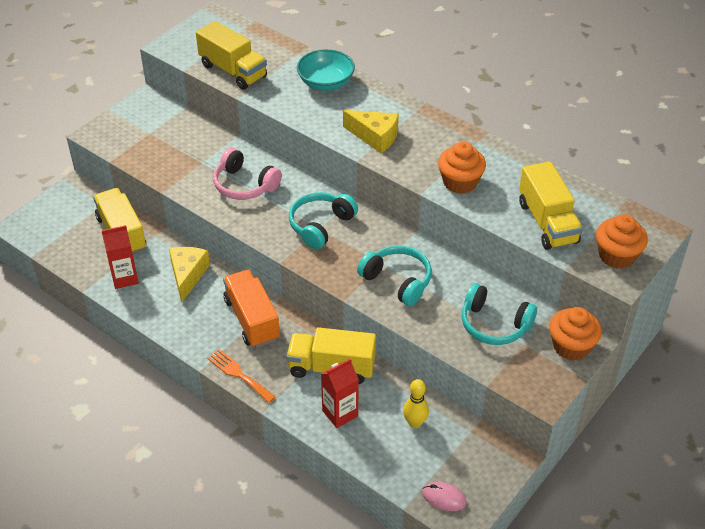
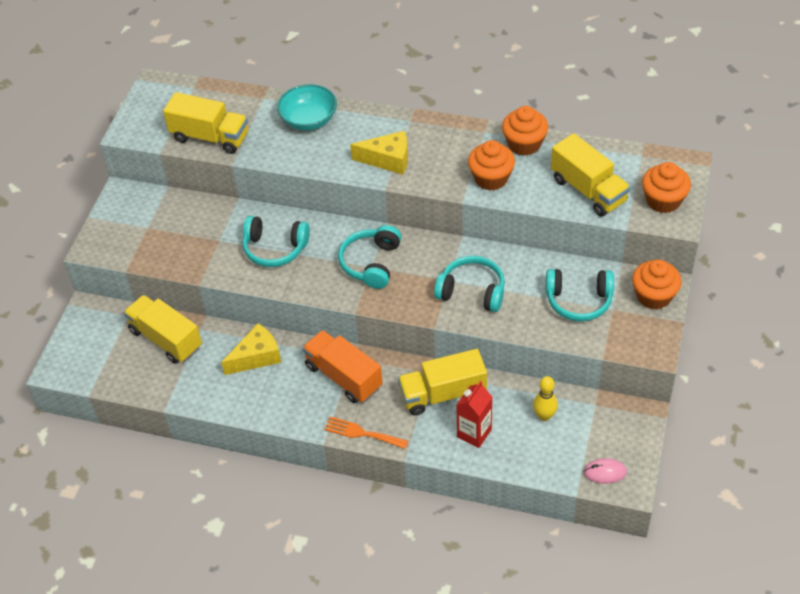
camera: 20 degrees left, 5 degrees up
red carton [101,225,139,289] -> none
yellow cheese [169,247,210,303] -> yellow cheese turned 75 degrees clockwise [221,323,281,375]
pink headphones [213,148,282,200] -> turquoise headphones [243,216,310,267]
none -> orange cupcake [502,106,548,156]

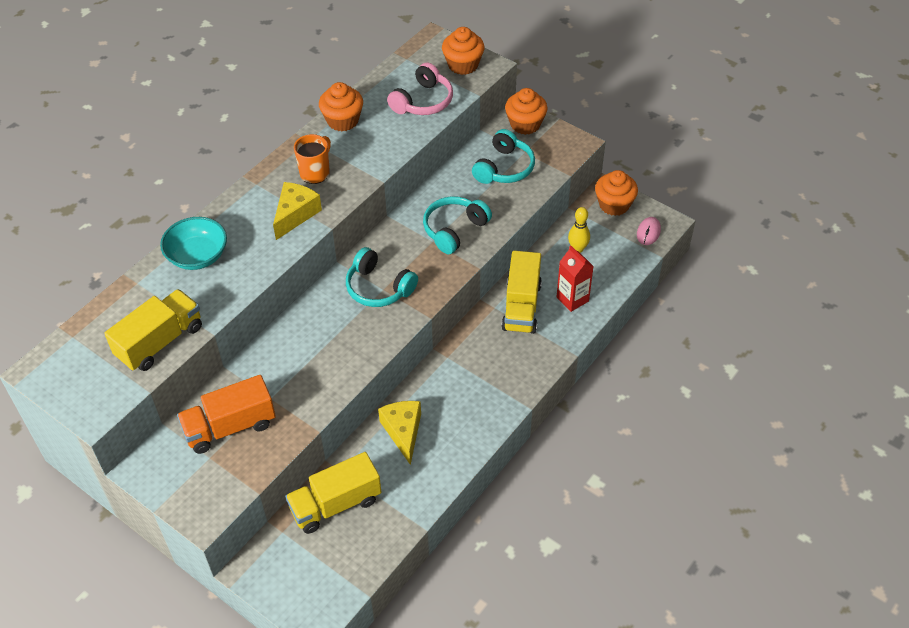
camera: 70 degrees left, 0 degrees up
turquoise headphones [243,216,310,267] -> none
orange truck [302,330,383,403] -> orange truck moved to [177,375,276,454]
orange fork [324,417,408,449] -> none
orange cupcake [468,140,515,191] -> orange cupcake moved to [595,170,638,216]
yellow truck [551,133,630,217] -> pink headphones [387,62,453,115]
none -> orange mug [294,134,331,184]

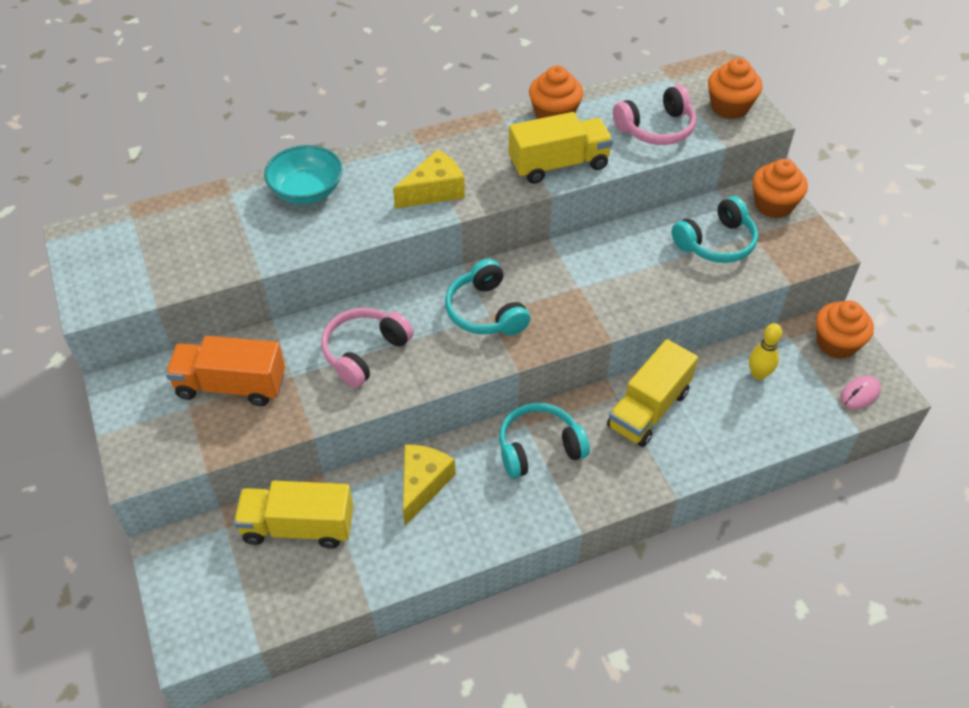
camera: 30 degrees right, 0 degrees up
yellow truck [104,289,202,371] -> yellow truck moved to [508,112,613,184]
orange mug [294,134,331,184] -> none
turquoise headphones [423,196,492,254] -> turquoise headphones moved to [499,403,590,478]
red carton [557,245,594,312] -> none
none -> pink headphones [321,308,414,388]

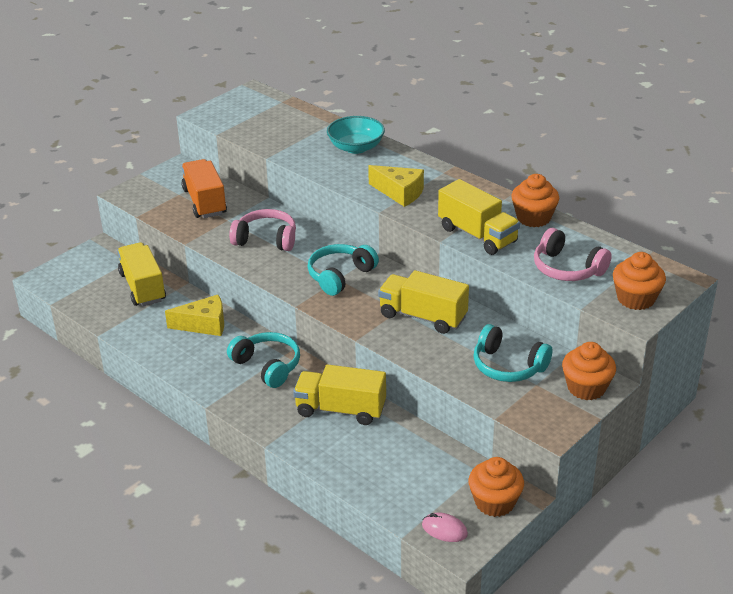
camera: 65 degrees right, 15 degrees down
yellow bowling pin [749,323,782,380] -> none
none -> yellow truck [378,270,469,334]

